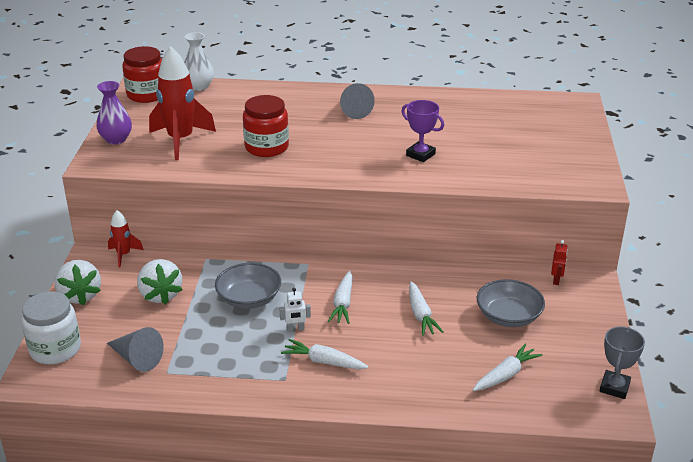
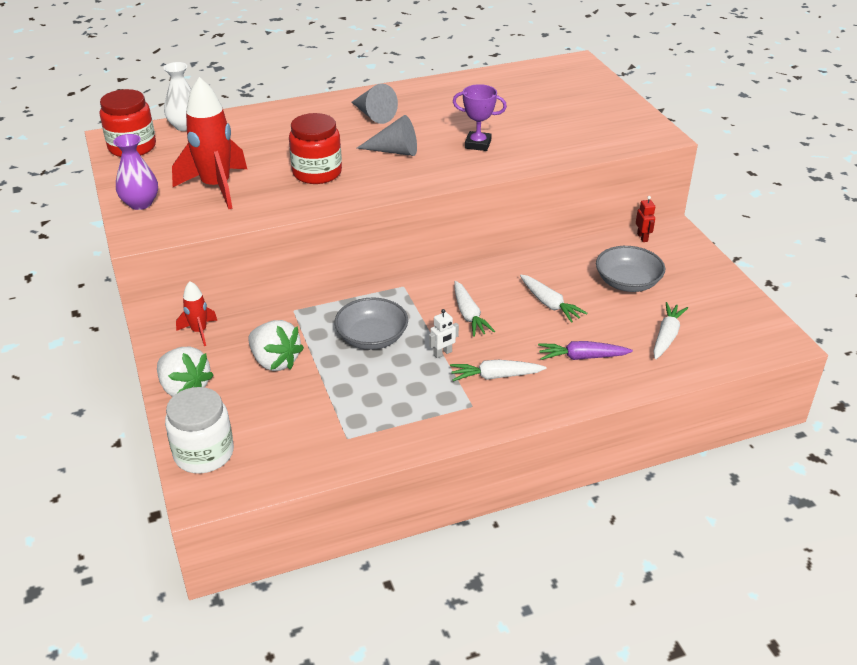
camera: 25 degrees left, 5 degrees up
grey cone [107,327,164,372] -> grey cone moved to [357,115,417,156]
grey trophy [600,327,645,399] -> none
none -> purple carrot [538,341,633,360]

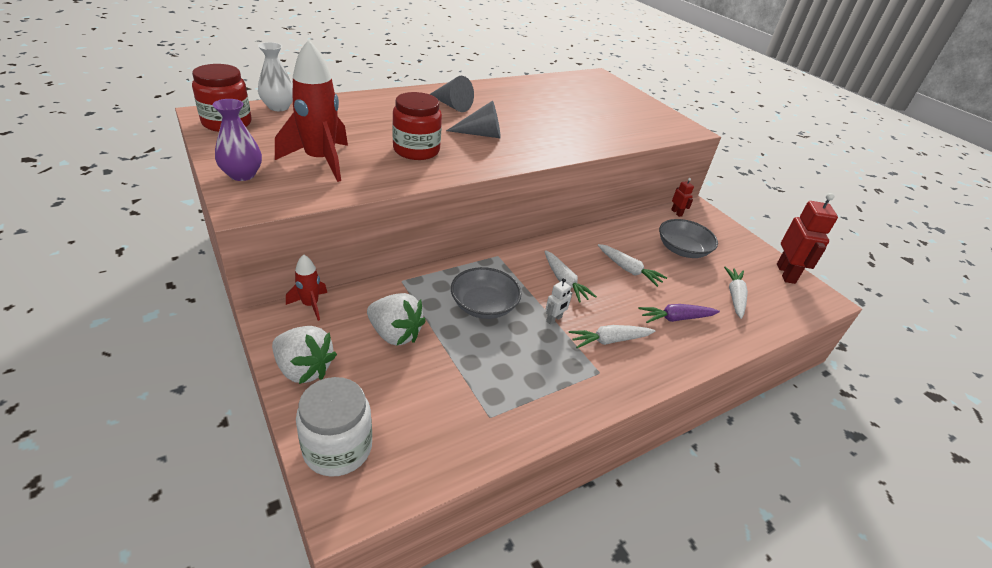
camera: 15 degrees left, 0 degrees up
purple trophy [453,84,507,151] -> none
none -> red robot [777,193,838,284]

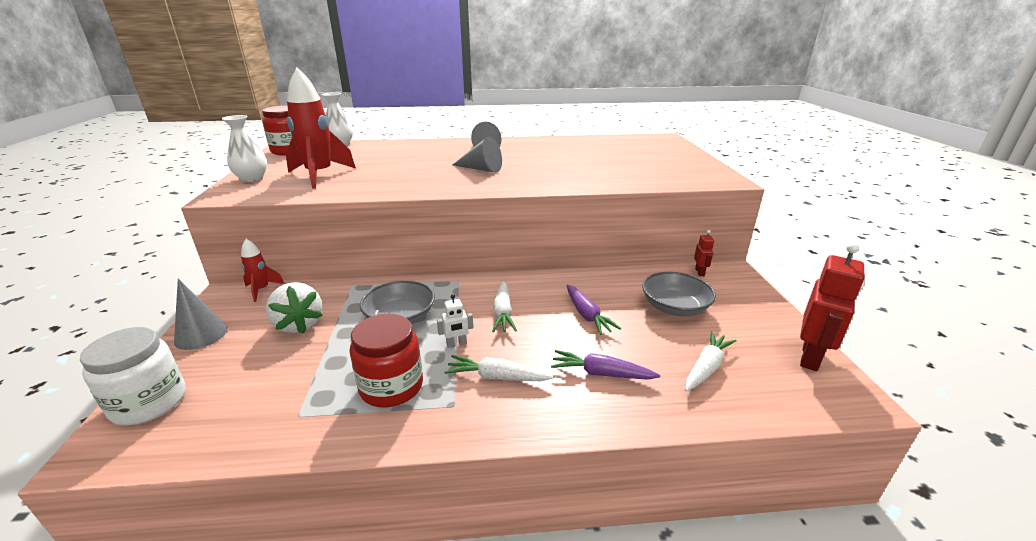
camera: 30 degrees right, 10 degrees down
purple vase [212,99,262,181] -> white vase [222,115,267,182]
white strawberry [272,326,337,384] -> grey cone [174,279,228,350]
red jar [392,92,442,160] -> red jar moved to [349,314,423,407]
white carrot [598,244,667,287] -> purple carrot [566,284,621,335]

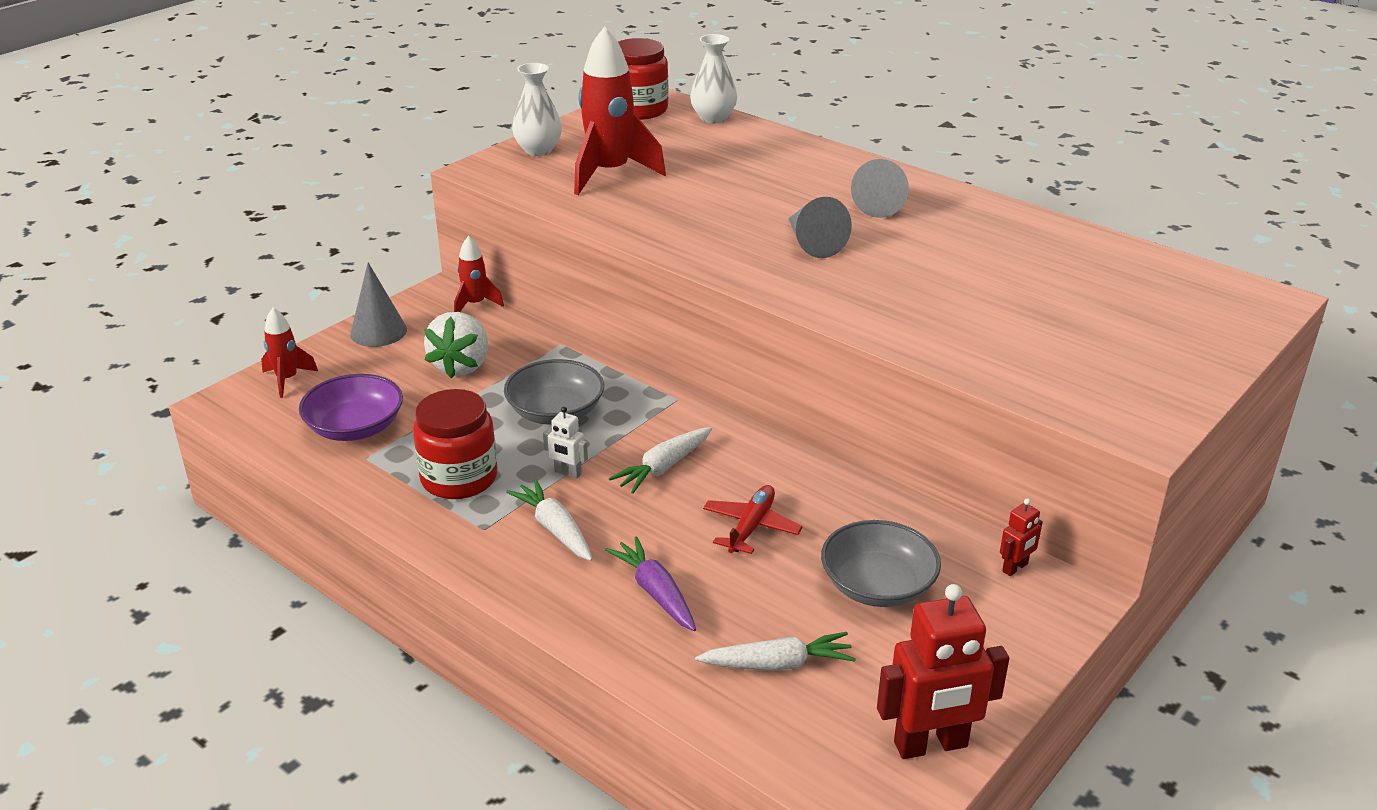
camera: 45 degrees right, 5 degrees up
white jar [80,327,186,426] -> red rocket [261,308,318,398]
purple carrot [566,284,621,335] -> red plane [703,485,803,554]
none -> purple bowl [299,374,403,441]

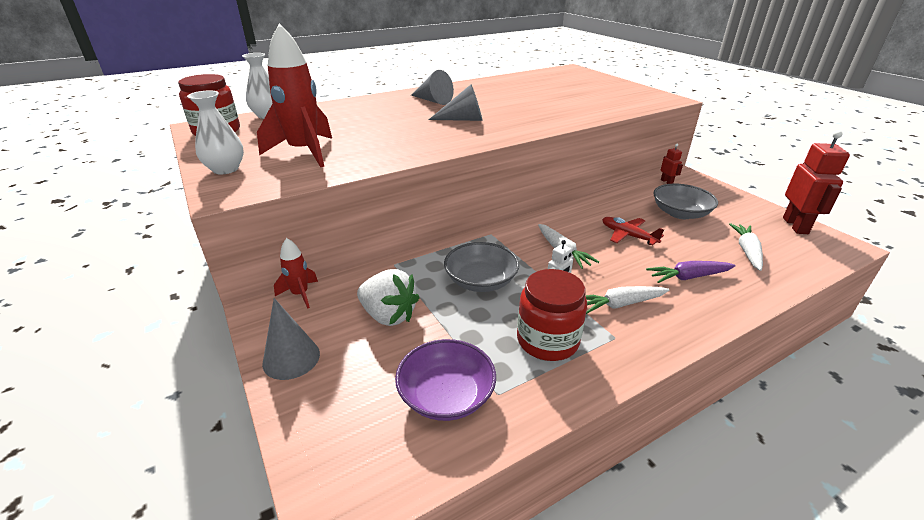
camera: 70 degrees left, 0 degrees up
red rocket [261,308,318,398] -> none

